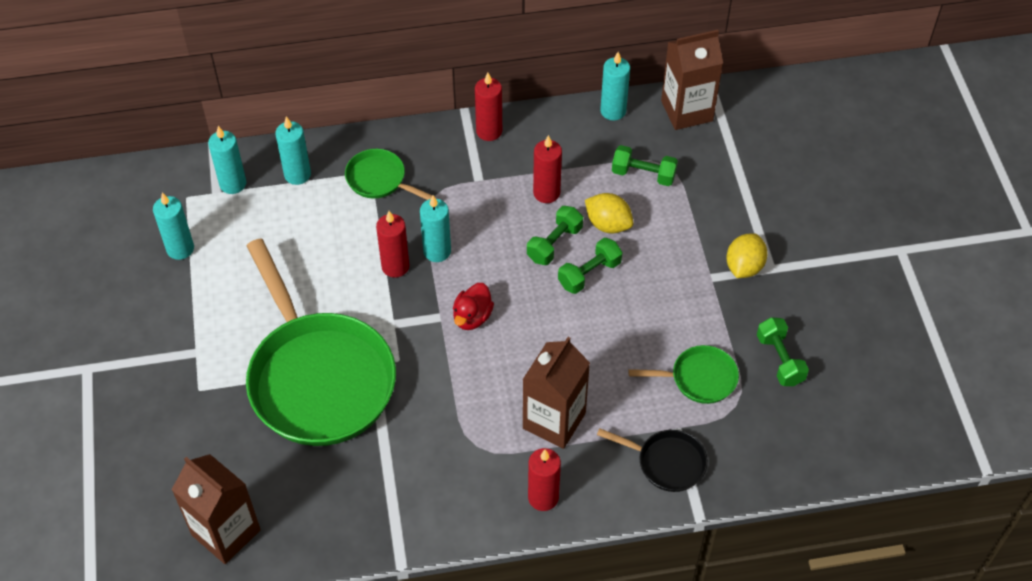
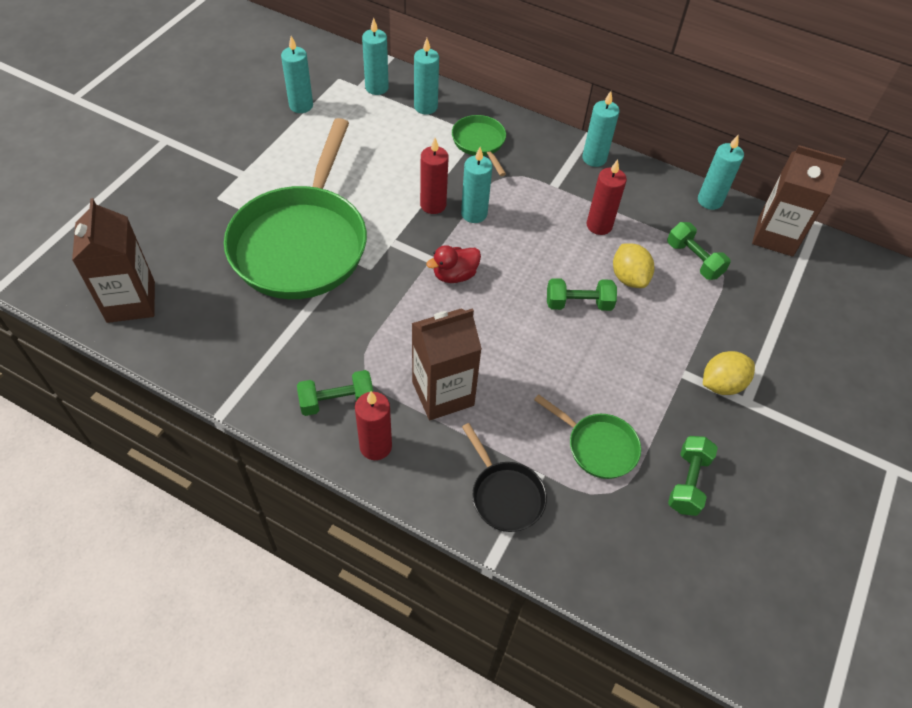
camera: 35 degrees right, 0 degrees up
red candle [475,73,502,141] -> turquoise candle [582,91,620,167]
green dumbbell [527,206,583,265] -> green dumbbell moved to [297,370,373,416]

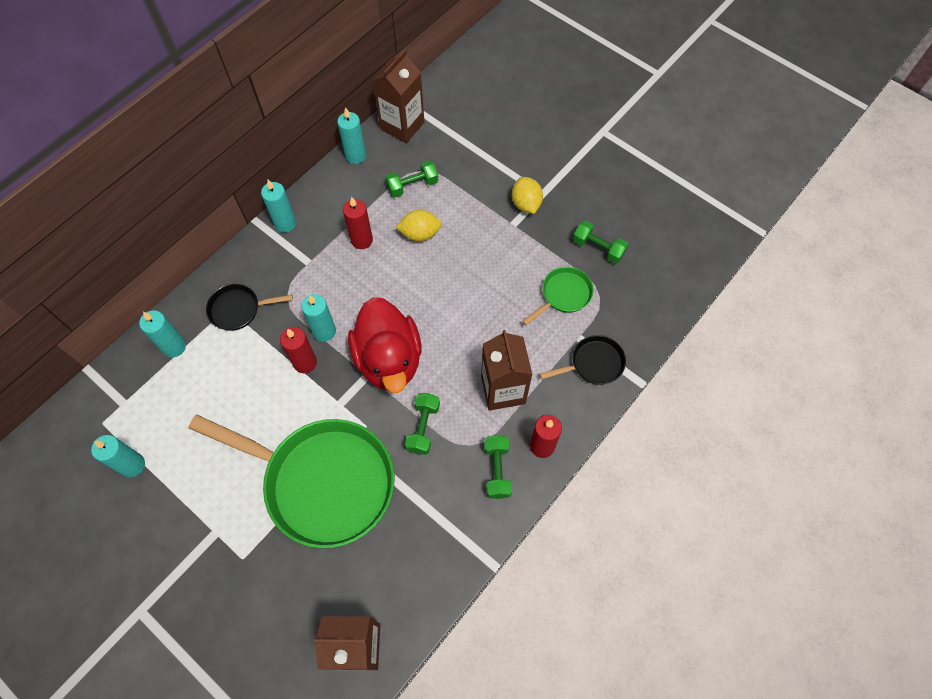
camera: 75 degrees left, 10 degrees up
turquoise candle [362,18,389,95] -> none
red duck [426,245,481,283] -> red duck [348,297,421,393], size x2.18
green pan [452,115,506,176] -> black pan [206,284,293,331]
green dumbbell [547,278,617,311] -> green dumbbell moved to [405,393,440,455]

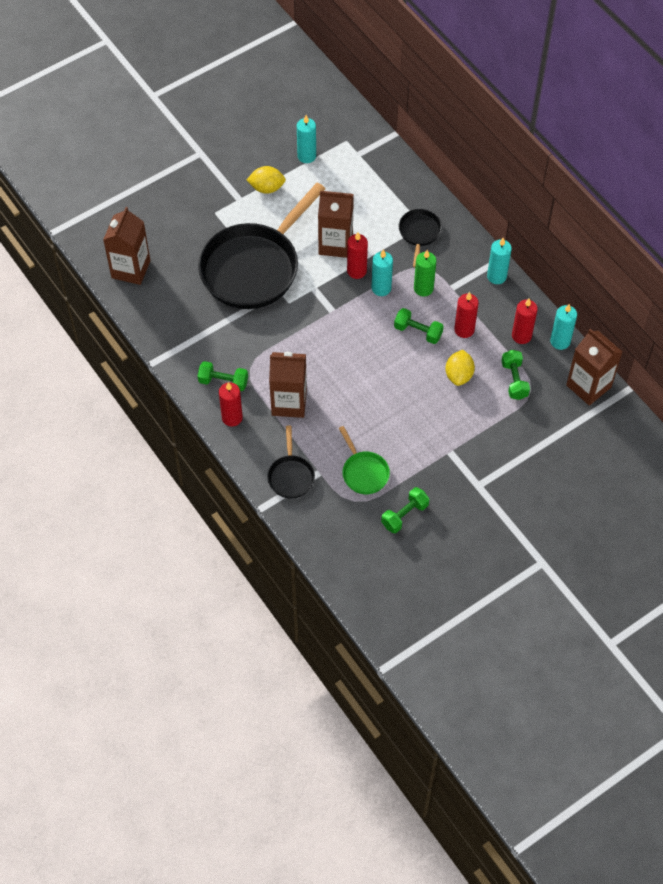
camera: 105 degrees right, 5 degrees down
turquoise candle [139,310,186,357] -> none
green pan [189,415,394,548] -> black pan [198,183,325,309]
red duck [348,297,421,393] -> none
green dumbbell [405,393,440,455] -> green dumbbell moved to [394,308,444,344]
yellow lemon [512,177,543,214] -> yellow lemon moved to [247,166,286,194]
none -> brown carton [318,191,354,258]
none -> green candle [414,250,436,296]
none -> red candle [512,298,538,344]

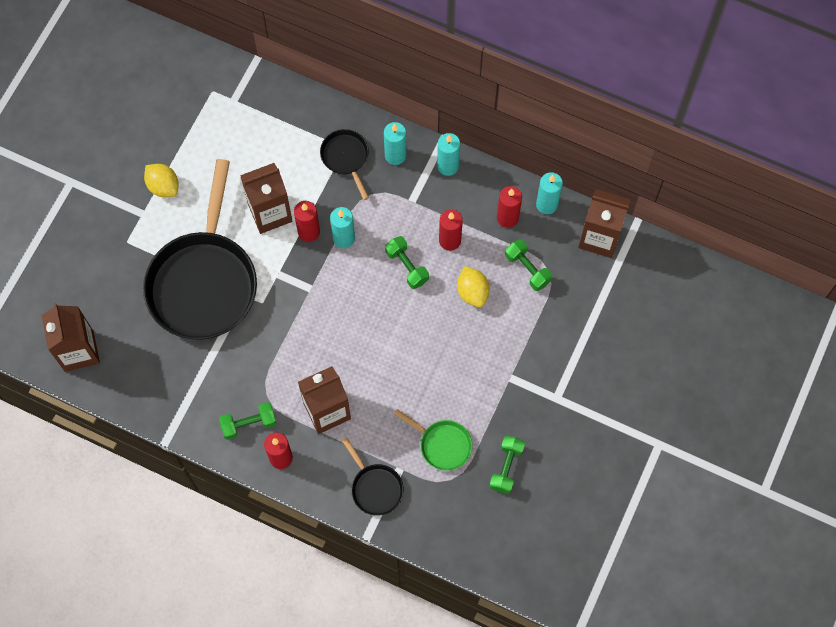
camera: 30 degrees left, 10 degrees up
yellow lemon [247,166,286,194] -> yellow lemon turned 75 degrees clockwise [144,164,179,197]
turquoise candle [297,115,316,163] -> turquoise candle moved to [384,122,407,165]
green dumbbell [394,308,444,344] -> green dumbbell turned 60 degrees clockwise [385,236,429,289]
green candle [414,250,436,296] -> none

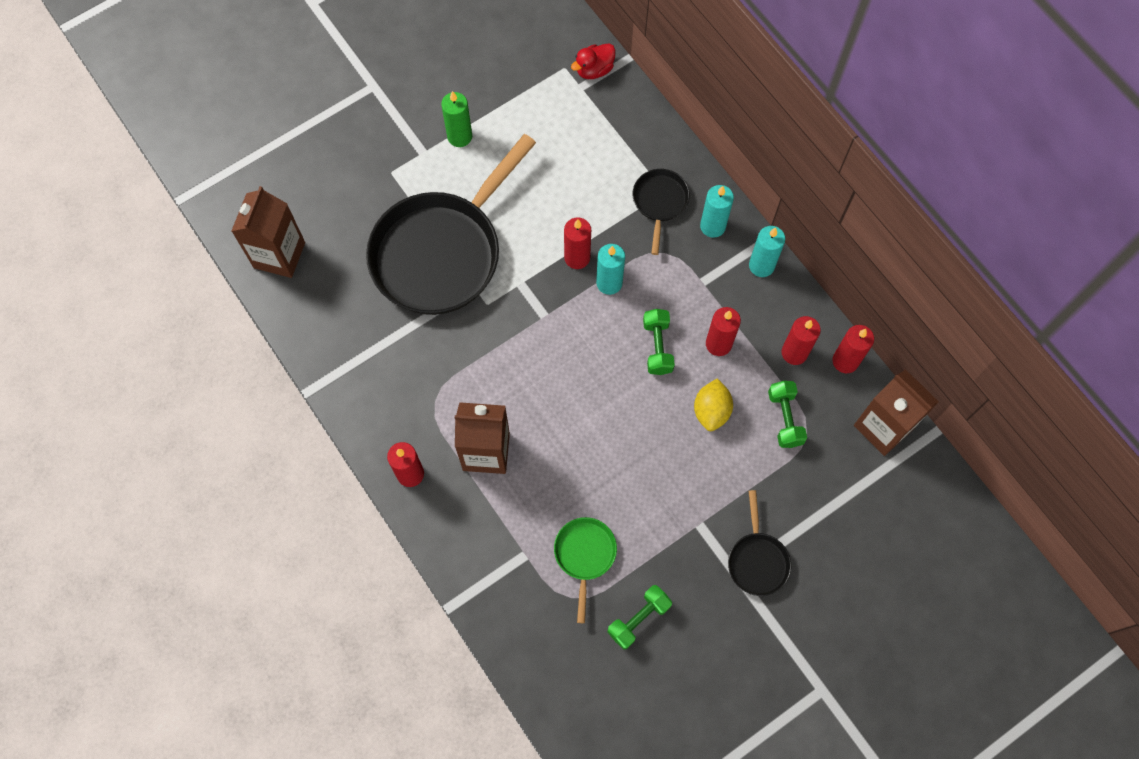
camera: 30 degrees right, 0 degrees up
yellow lemon [144,164,179,197] -> green candle [441,91,472,147]
green dumbbell [219,402,276,440] -> none
brown carton [240,163,292,234] -> none
black pan [342,437,404,516] -> black pan moved to [728,490,791,596]
green pan [394,409,472,471] -> green pan turned 150 degrees counterclockwise [554,517,617,623]
turquoise candle [536,172,563,214] -> red candle [832,325,874,373]
none -> red duck [571,43,616,79]

